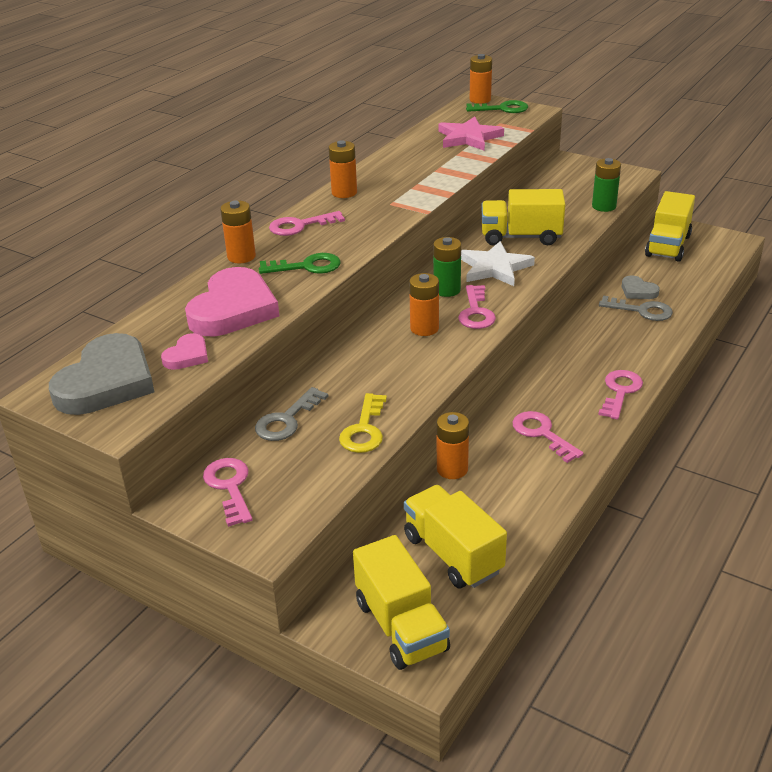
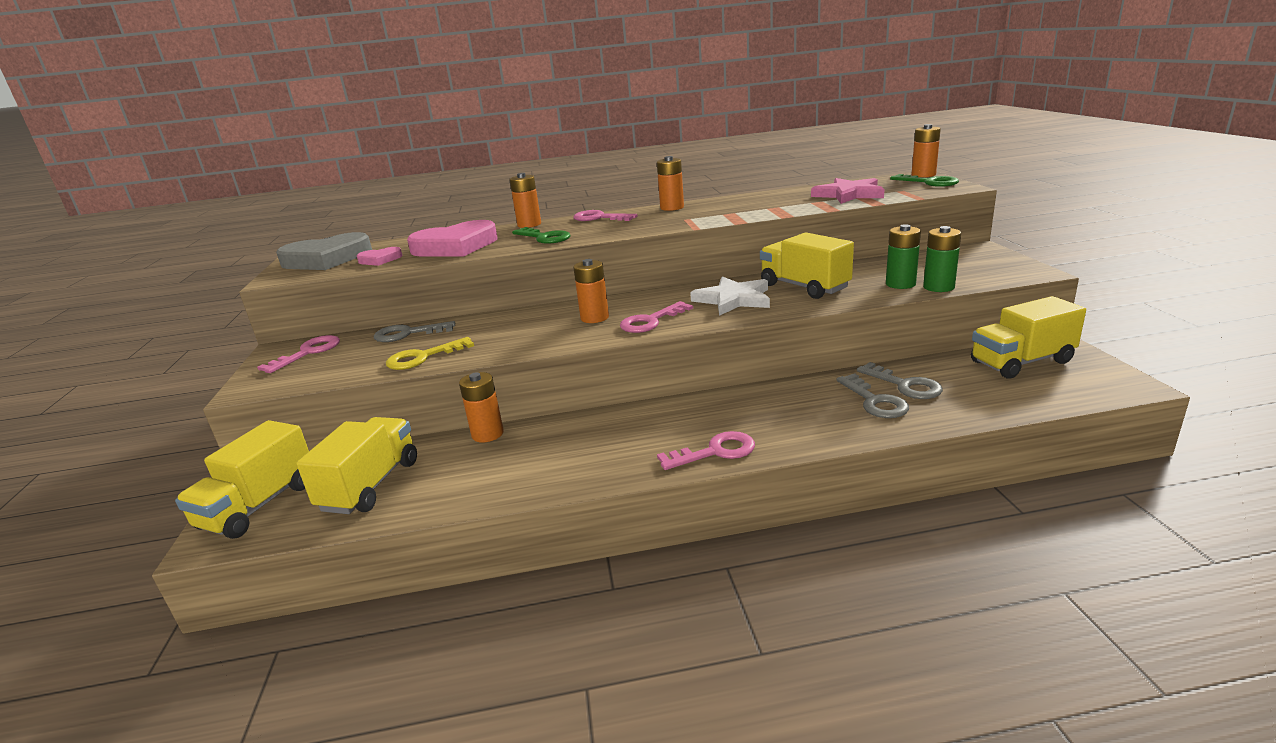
camera: 50 degrees right, 10 degrees down
green battery [433,237,461,297] -> green battery moved to [886,224,921,289]
pink key [512,411,583,463] -> none
grey heart [622,275,660,299] -> grey key [857,362,943,399]

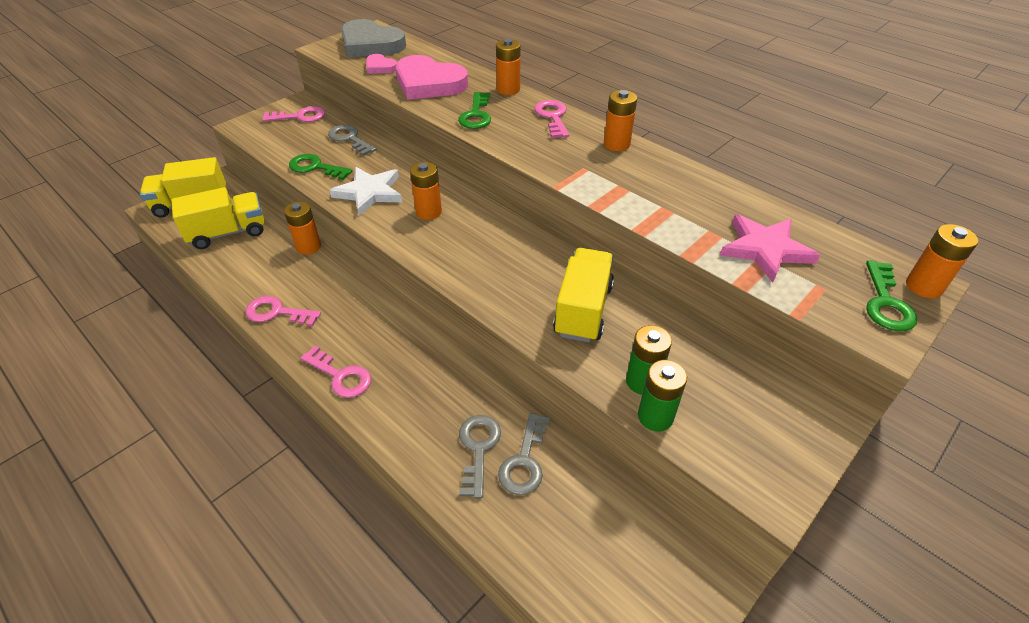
camera: 50 degrees right, 20 degrees up
yellow key [386,337,474,370] -> green key [289,154,352,180]
pink key [620,301,693,333] -> pink key moved to [246,296,321,326]
white star [690,276,770,316] -> white star moved to [329,167,402,216]
grey key [836,373,909,418] -> grey key turned 150 degrees clockwise [459,415,501,498]
yellow truck [971,296,1086,379] -> none

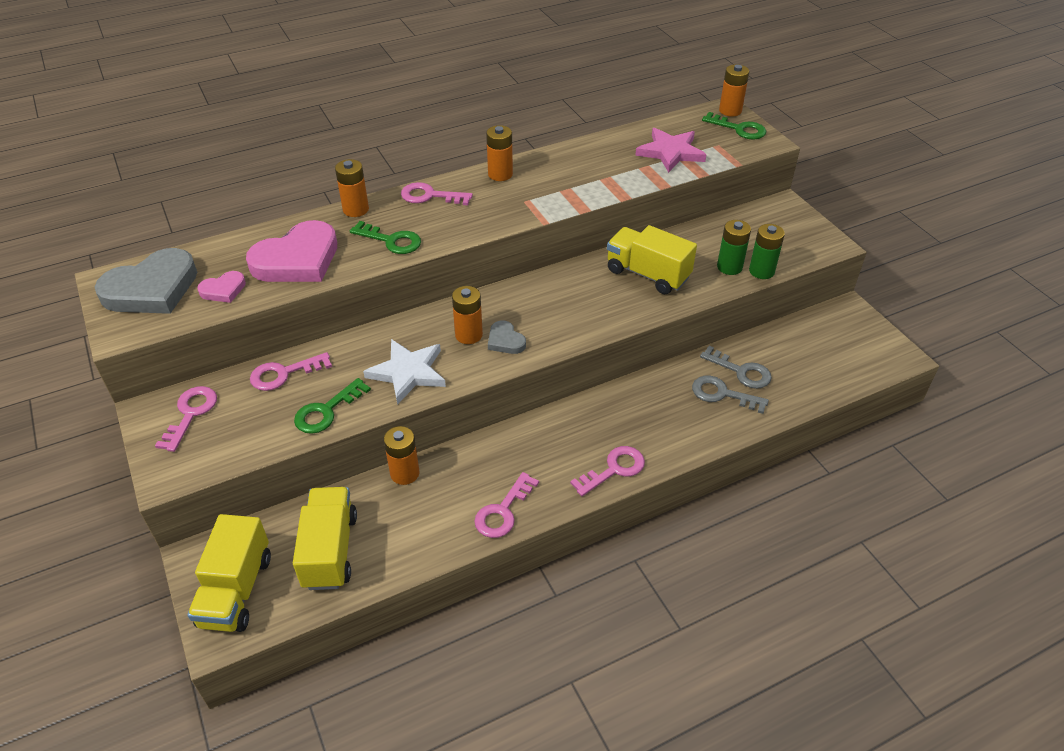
camera: 70 degrees left, 0 degrees up
grey key [328,125,377,156] -> pink key [250,352,332,391]
none -> grey heart [488,320,526,354]

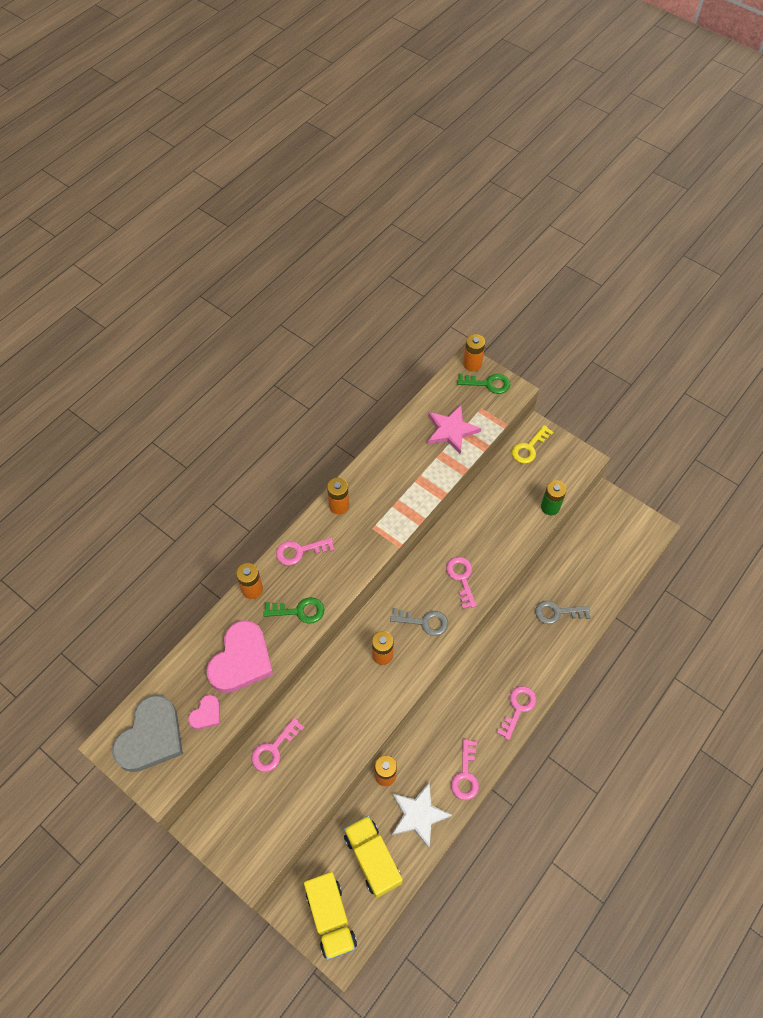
camera: 25 degrees left, 15 degrees up
pink key [155,386,217,452] -> pink key moved to [446,557,477,609]
green key [294,378,371,434] -> none
white star [363,339,446,405] -> white star moved to [392,783,452,848]
grey heart [488,320,526,354] -> none
yellow truck [607,225,697,294] -> none
grey key [700,346,772,389] -> grey key moved to [390,608,448,636]
green battery [717,220,751,275] -> none
none -> yellow key [512,425,554,464]

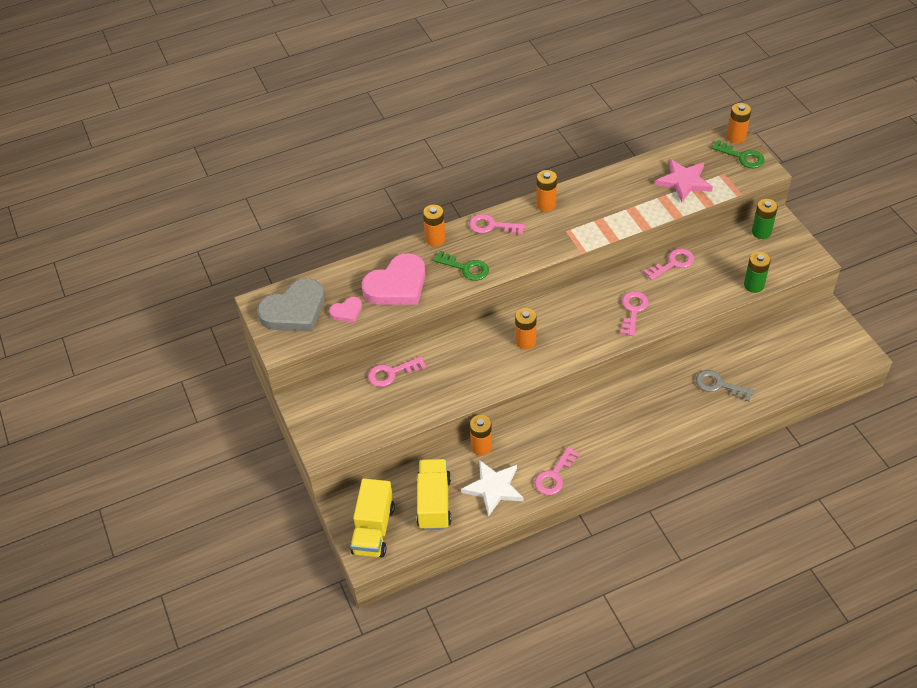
camera: 30 degrees right, 10 degrees down
grey key [390,608,448,636] -> none
pink key [497,686,536,740] -> pink key moved to [644,248,694,280]
yellow key [512,425,554,464] -> green battery [752,199,778,239]

